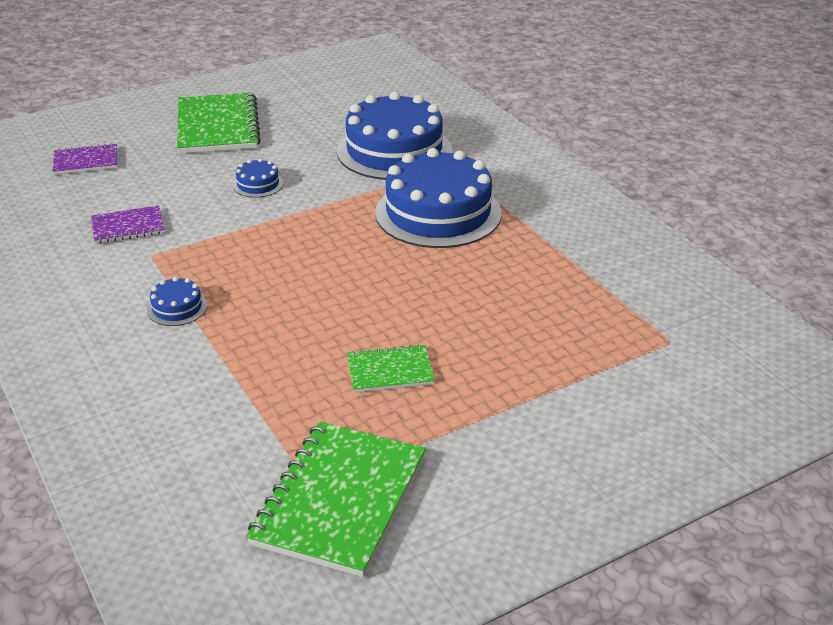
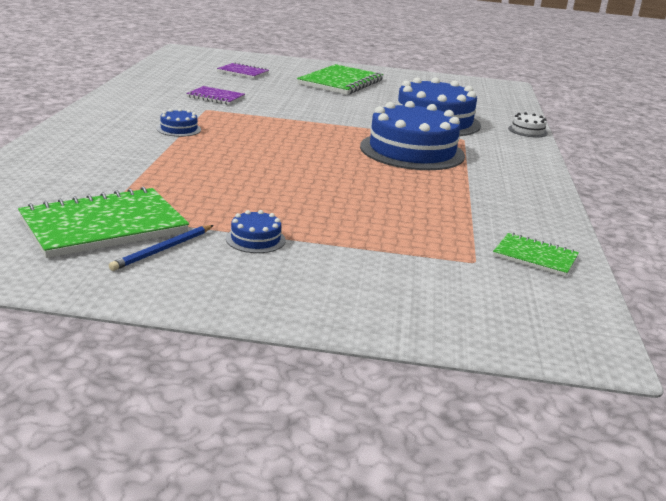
camera: 35 degrees right, 10 degrees down
blue cake [233,158,284,198] -> blue cake moved to [226,210,286,253]
green notebook [347,344,435,393] -> green notebook moved to [493,233,579,277]
none -> blue pencil [109,225,214,271]
none -> white cake [508,112,548,137]

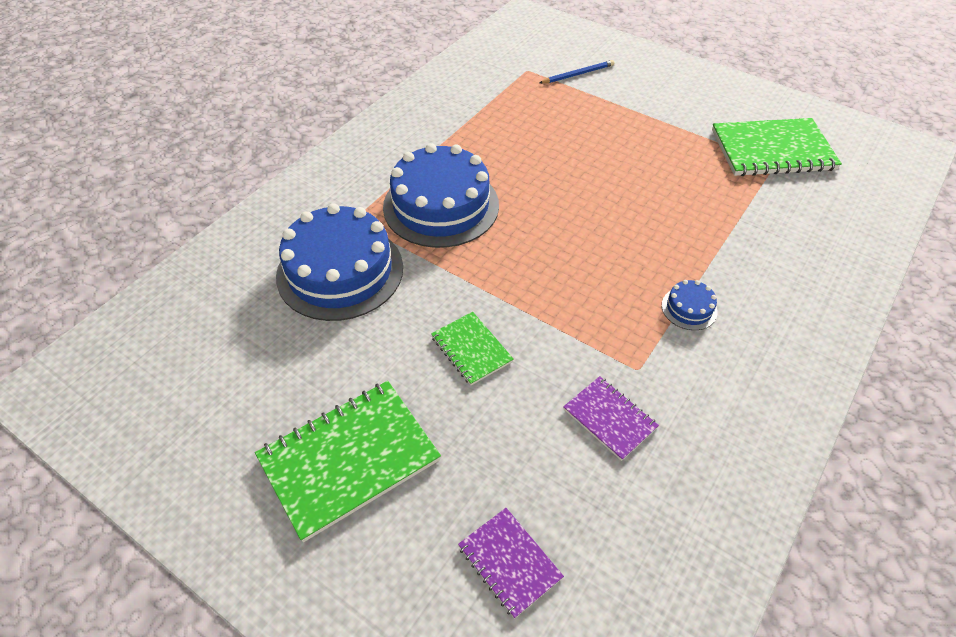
camera: 150 degrees left, 25 degrees up
blue pencil [109,225,214,271] -> blue pencil moved to [539,60,614,83]
blue cake [226,210,286,253] -> none
green notebook [493,233,579,277] -> green notebook moved to [431,312,514,385]
white cake [508,112,548,137] -> none

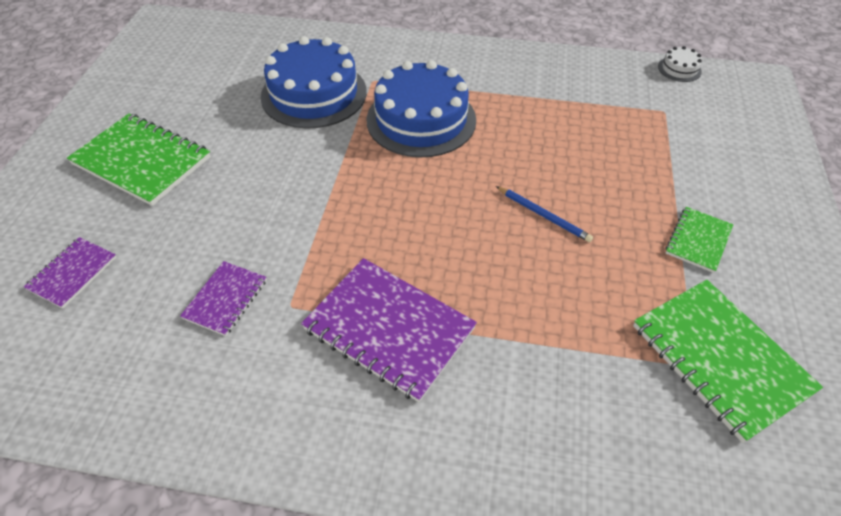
camera: 65 degrees right, 0 degrees up
green notebook [431,312,514,385] -> green notebook moved to [665,207,733,273]
blue pencil [539,60,614,83] -> blue pencil moved to [496,186,593,242]
blue cake [662,280,718,330] -> purple notebook [301,258,477,402]
none -> white cake [658,46,702,82]

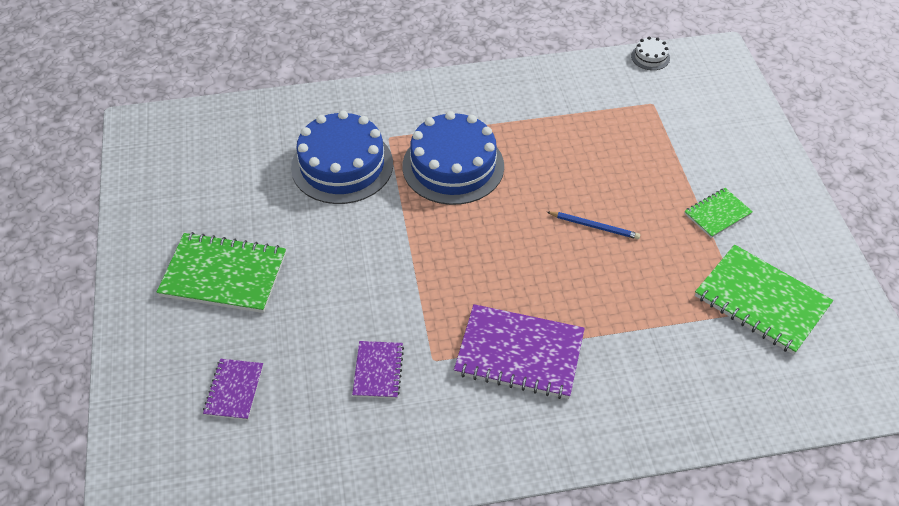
camera: 20 degrees left, 0 degrees up
green notebook [665,207,733,273] -> green notebook turned 45 degrees clockwise [684,188,753,238]

